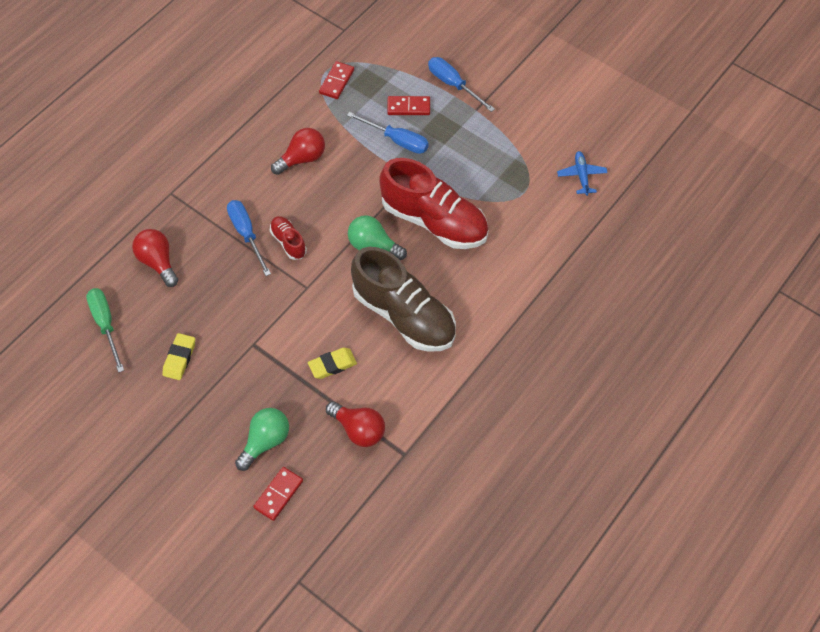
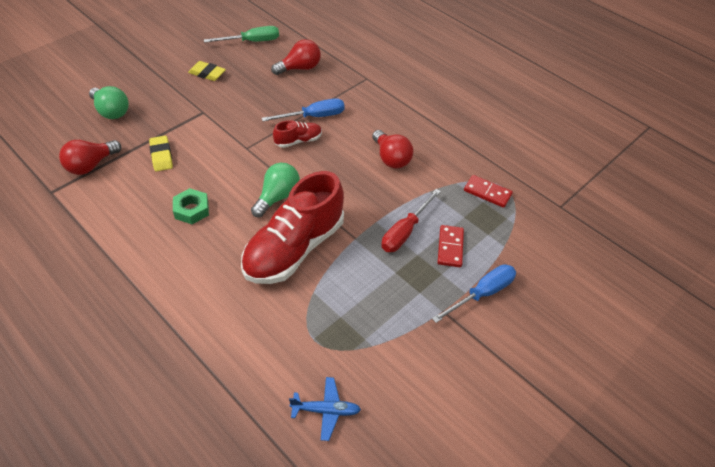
camera: 95 degrees right, 10 degrees down
red domino [253,467,303,521] -> none
blue screwdriver [347,112,429,154] -> red screwdriver [381,189,441,252]
brown shoe [351,247,456,352] -> green nut [173,188,209,224]

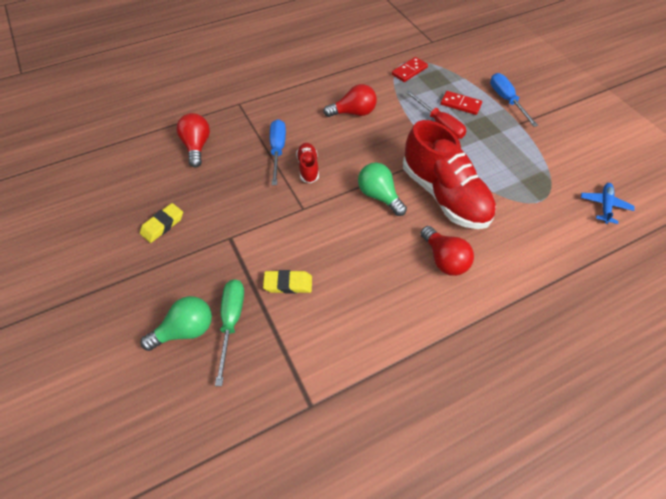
camera: 70 degrees left, 5 degrees up
red light bulb [59,140,121,175] -> red light bulb moved to [420,226,474,276]
green nut [173,188,209,224] -> none
green screwdriver [204,26,279,43] -> green screwdriver moved to [215,279,244,386]

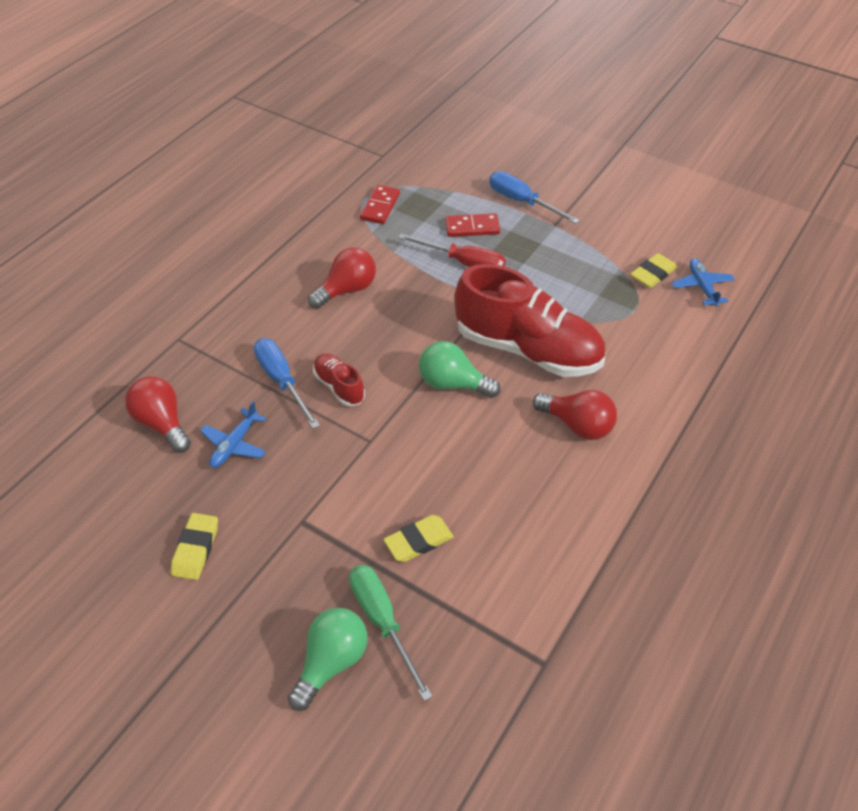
camera: 30 degrees left, 5 degrees down
none -> blue plane [200,401,266,468]
none -> yellow eraser [630,253,677,288]

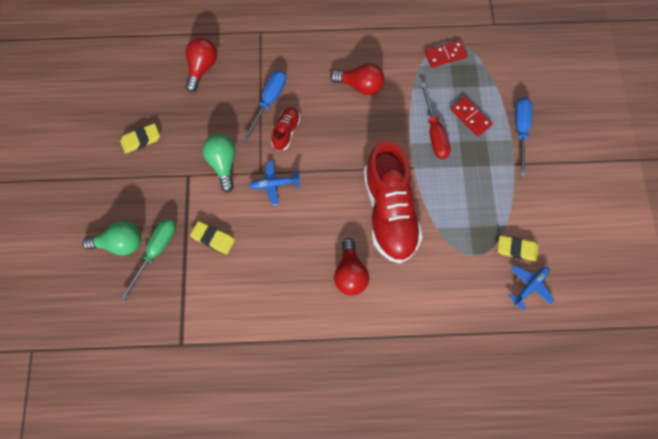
camera: 55 degrees right, 20 degrees up
blue plane [200,401,266,468] -> blue plane moved to [249,161,300,205]
green light bulb [419,341,501,398] -> green light bulb moved to [202,134,236,192]

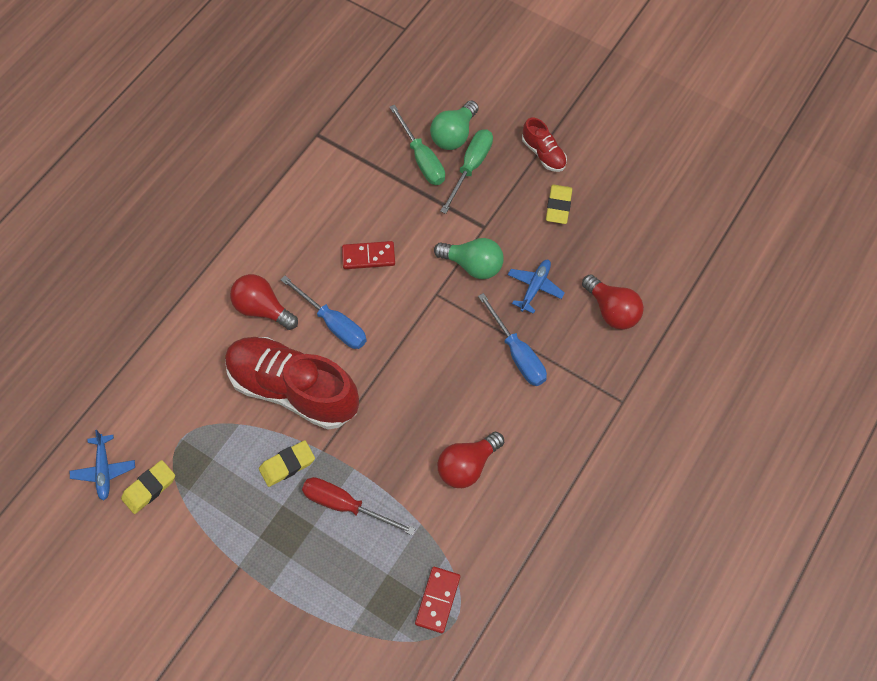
camera: 125 degrees right, 5 degrees down
yellow eraser [190,221,235,254] -> yellow eraser moved to [259,440,315,487]
blue plane [249,161,300,205] -> blue plane moved to [508,260,565,314]
red shoe [271,107,300,151] -> red shoe moved to [522,118,567,172]
red domino [451,97,493,136] -> red domino moved to [342,241,395,269]
blue screwdriver [515,98,532,177] -> blue screwdriver moved to [280,276,367,349]
none -> green screwdriver [440,129,493,214]

